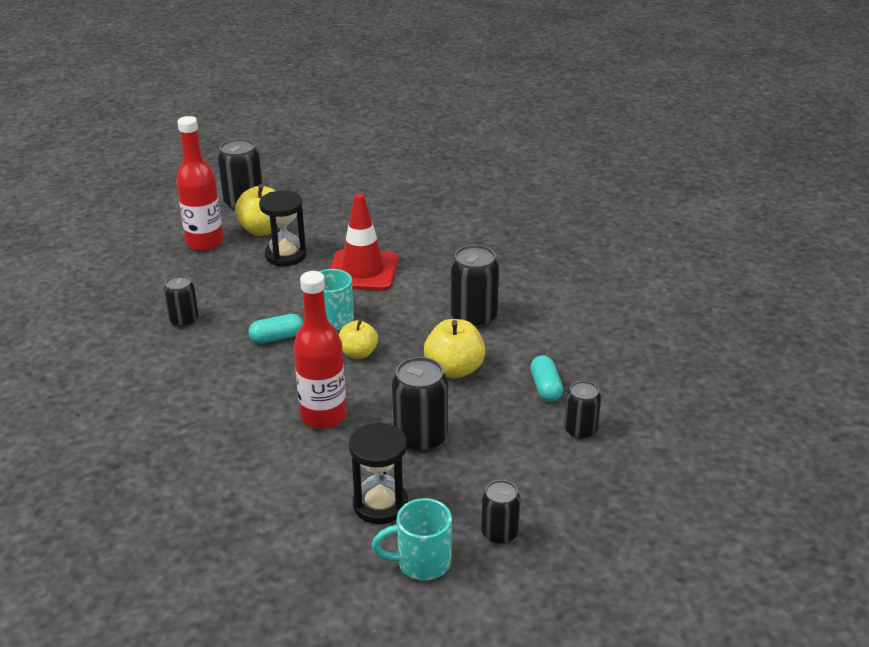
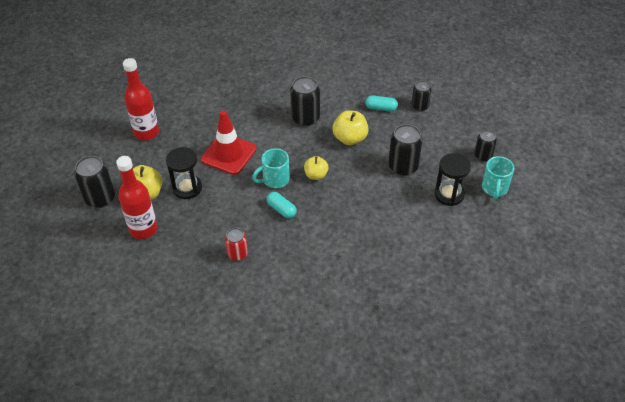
camera: 70 degrees left, 15 degrees up
black can [164,275,199,327] -> red can [225,228,248,261]
turquoise capsule [248,314,303,344] -> turquoise capsule turned 45 degrees counterclockwise [267,192,297,219]
red bottle [294,271,347,429] -> red bottle moved to [123,58,159,140]

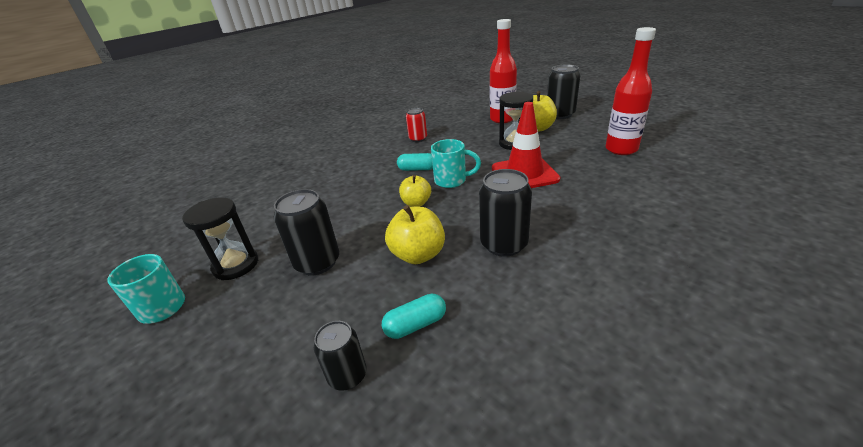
camera: 145 degrees right, 15 degrees down
turquoise mug [252,148,290,188] -> turquoise mug turned 75 degrees clockwise [431,139,481,188]
black can [474,130,497,161] -> none

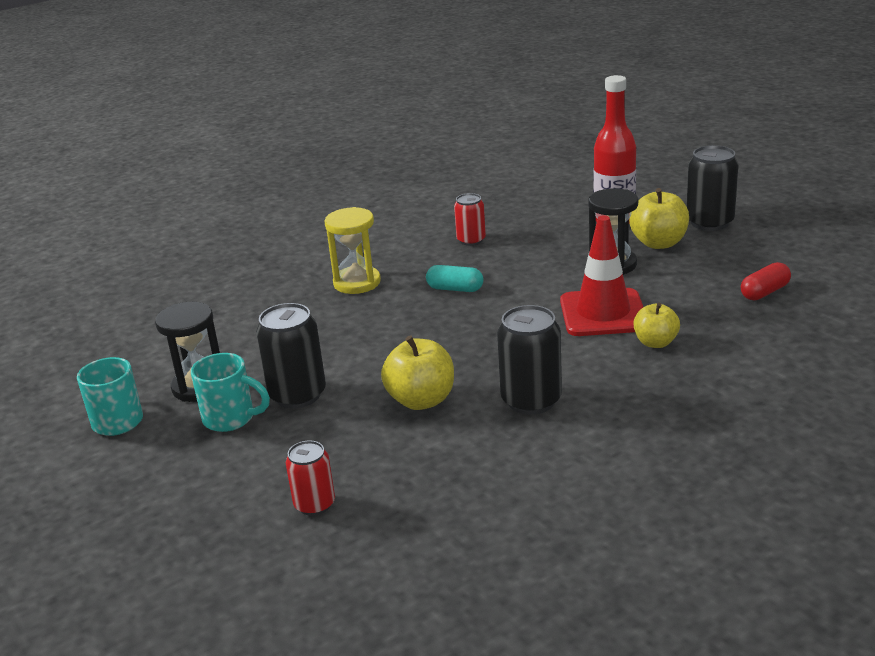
camera: 10 degrees right, 5 degrees down
black can [314,321,367,390] -> red can [286,440,335,516]
turquoise capsule [382,293,446,339] -> none
yellow apple [399,175,431,207] -> yellow apple moved to [633,303,680,348]
turquoise mug [431,139,481,188] -> turquoise mug moved to [191,353,270,432]
red bottle [605,27,656,155] -> red capsule [741,262,791,300]
none -> yellow hourglass [324,207,381,294]

